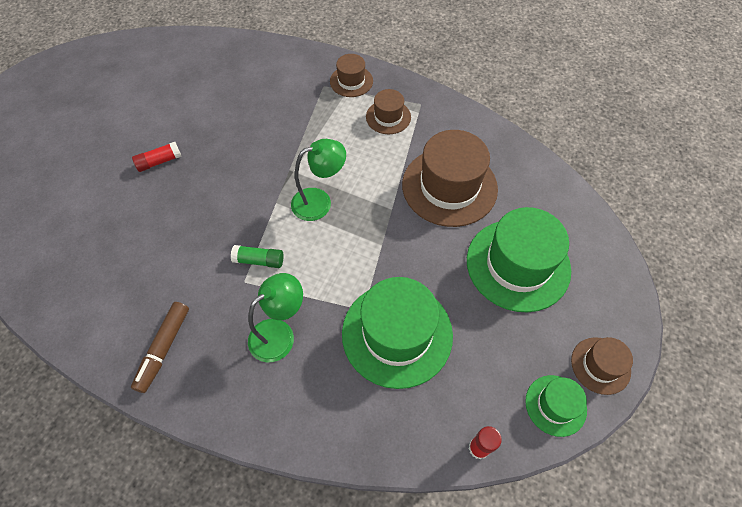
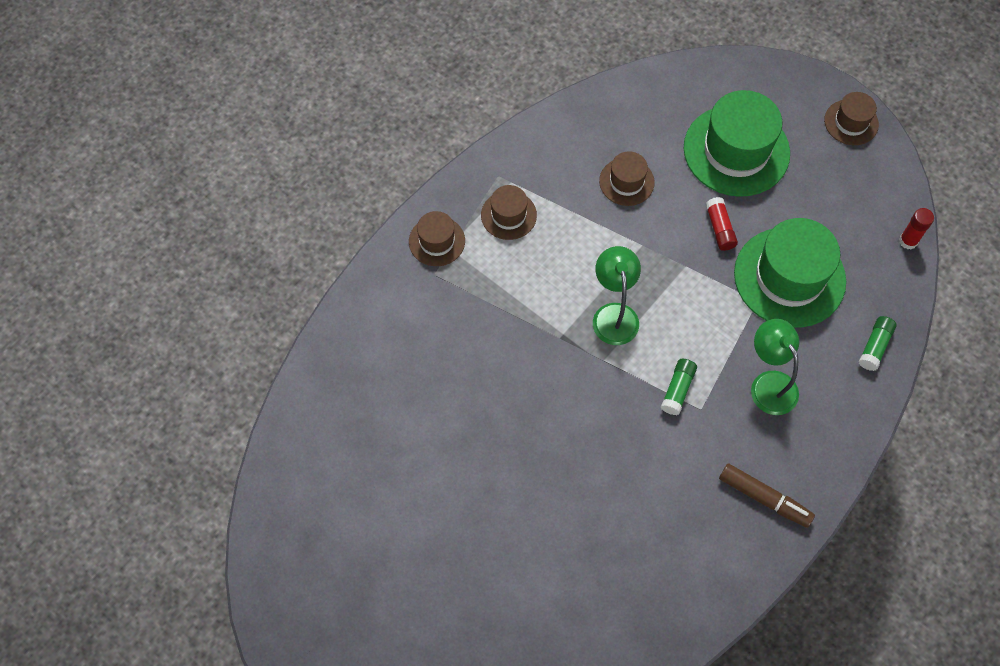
camera: 75 degrees left, 5 degrees up
red glue stick [132,142,182,172] -> red glue stick moved to [706,197,738,251]
brown hat [402,130,498,227] -> brown hat [599,151,655,206], size x0.51
green hat [525,375,587,437] -> none
none -> green glue stick [858,316,896,371]

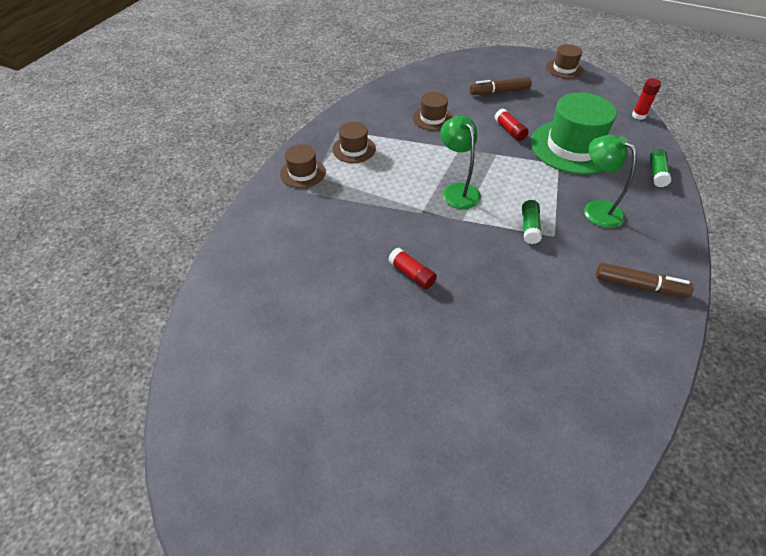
camera: 15 degrees left, 15 degrees down
green hat [684,90,790,197] -> brown marker [469,77,532,95]
none -> red glue stick [388,247,437,289]

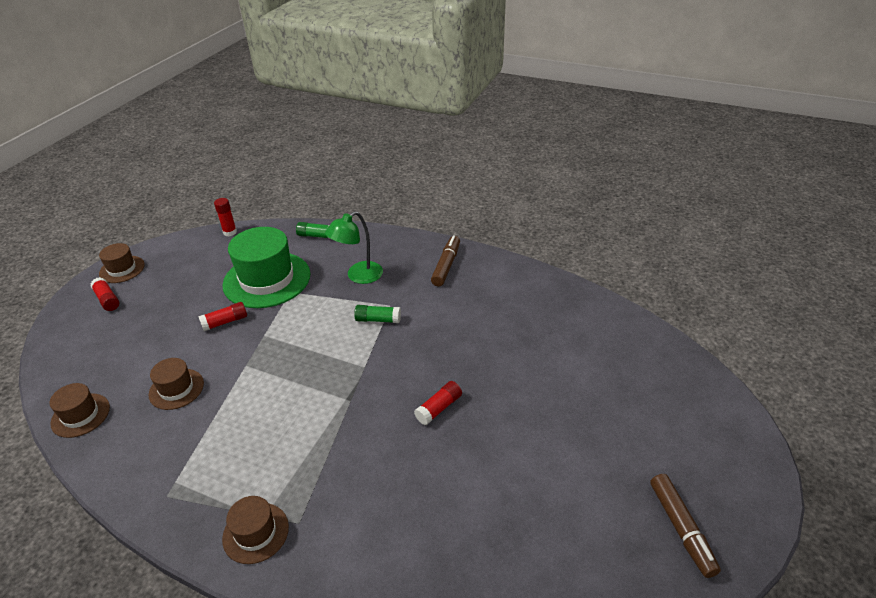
camera: 90 degrees left, 10 degrees down
brown hat [332,122,376,163] -> brown hat moved to [50,383,110,438]
green lamp [440,116,481,209] -> none
brown marker [469,77,532,95] -> brown marker moved to [650,474,721,578]
none -> red glue stick [90,277,119,311]

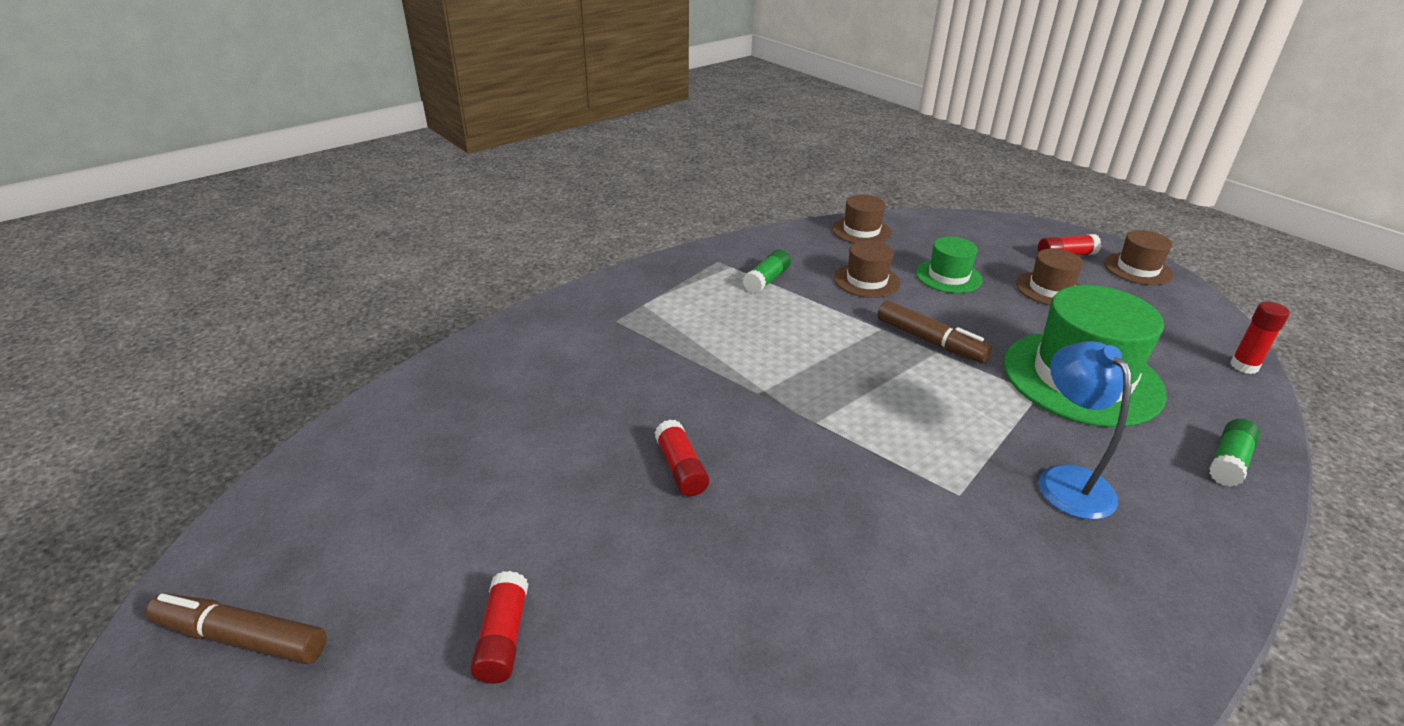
camera: 115 degrees right, 5 degrees down
red glue stick [198,302,247,331] -> red glue stick moved to [470,571,528,684]
brown hat [222,496,289,564] -> brown hat moved to [1016,249,1084,305]
green lamp [325,211,383,284] -> blue lamp [1039,341,1131,520]
green glue stick [354,305,401,323] -> green glue stick moved to [743,249,791,294]
brown marker [431,236,460,286] -> brown marker moved to [877,300,992,363]
none -> green hat [916,237,983,293]

